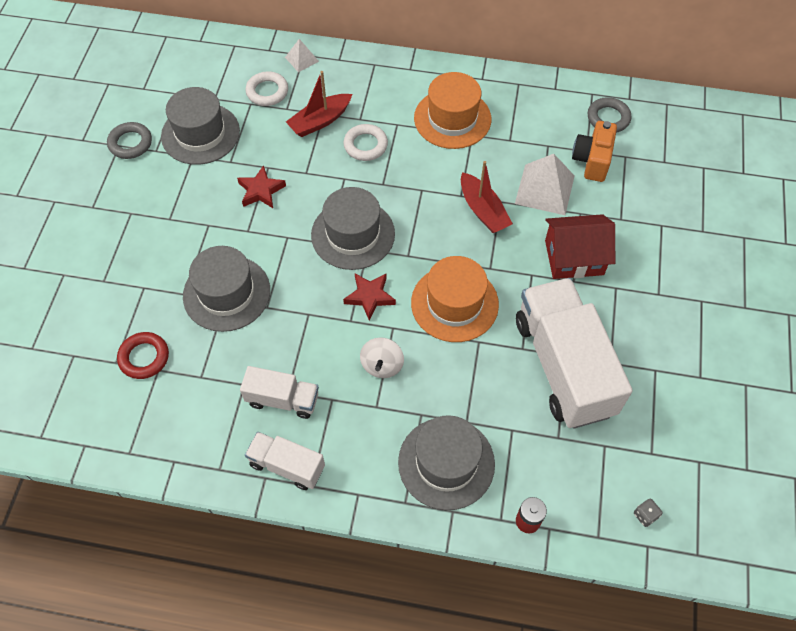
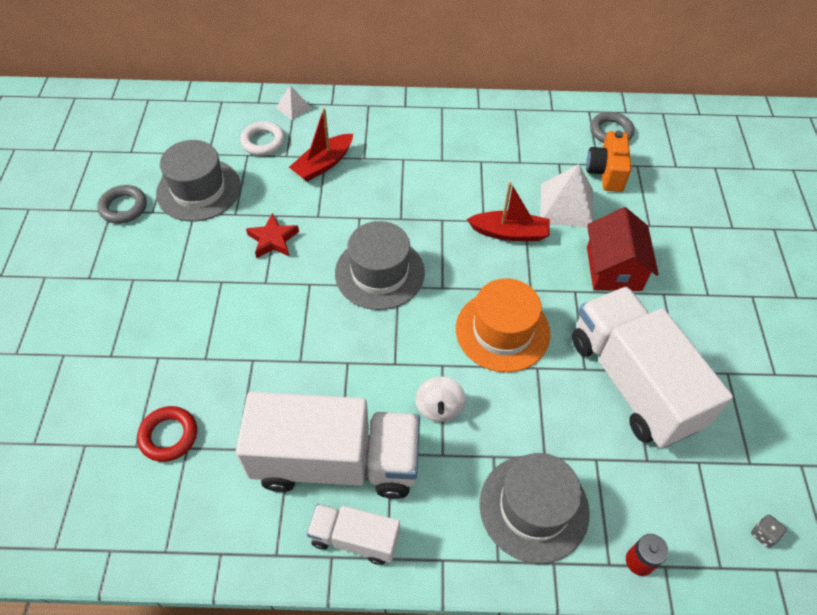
camera: 10 degrees left, 5 degrees down
grey hat [183,246,270,332] -> none
white truck [240,366,319,419] -> white truck [236,392,420,499], size x2.01
white ring [343,124,388,161] -> none
red star [343,273,396,321] -> none
orange hat [414,72,491,149] -> none
red boat [461,161,513,233] -> red boat turned 45 degrees counterclockwise [467,182,550,241]
red house [545,214,615,279] -> red house turned 75 degrees counterclockwise [587,207,659,291]

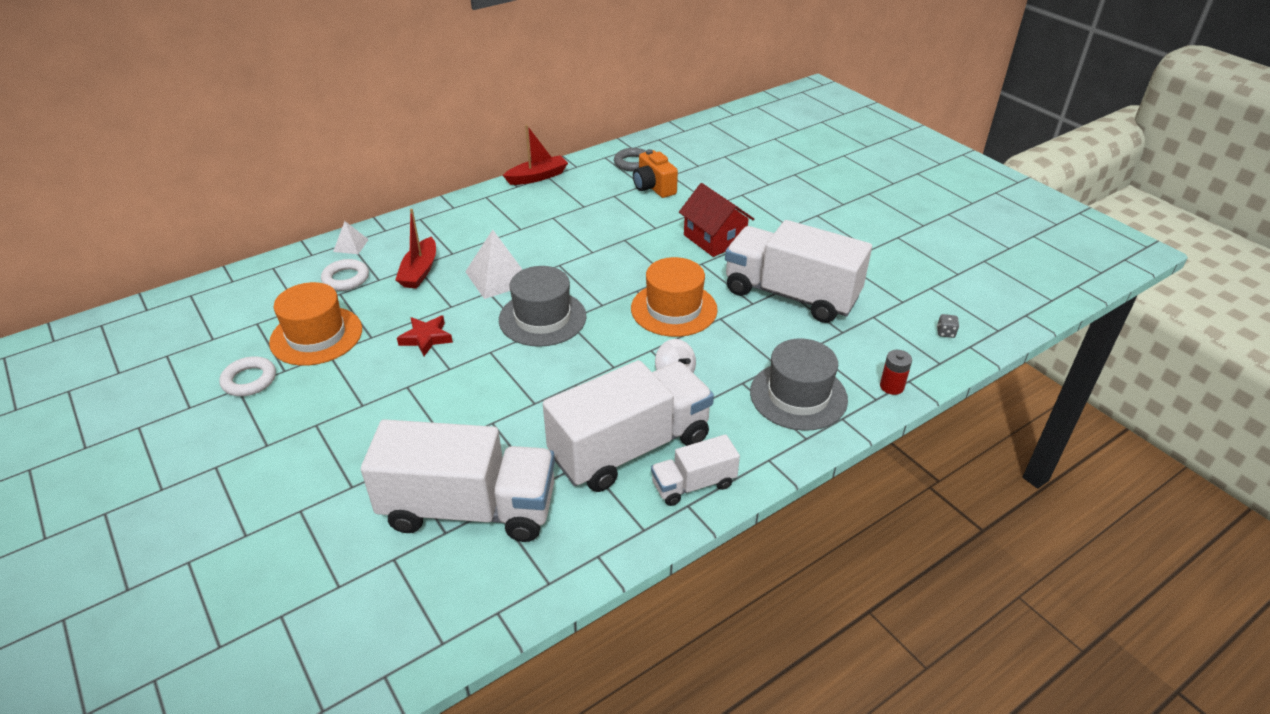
camera: 35 degrees left, 15 degrees down
grey ring [97,185,147,224] -> white ring [219,356,276,396]
red ring [137,406,197,462] -> white truck [361,419,555,542]
grey hat [156,140,241,222] -> orange hat [269,282,362,366]
red boat [467,182,550,241] -> red boat moved to [503,125,568,185]
white pyramid [540,164,594,228] -> white pyramid moved to [465,230,523,299]

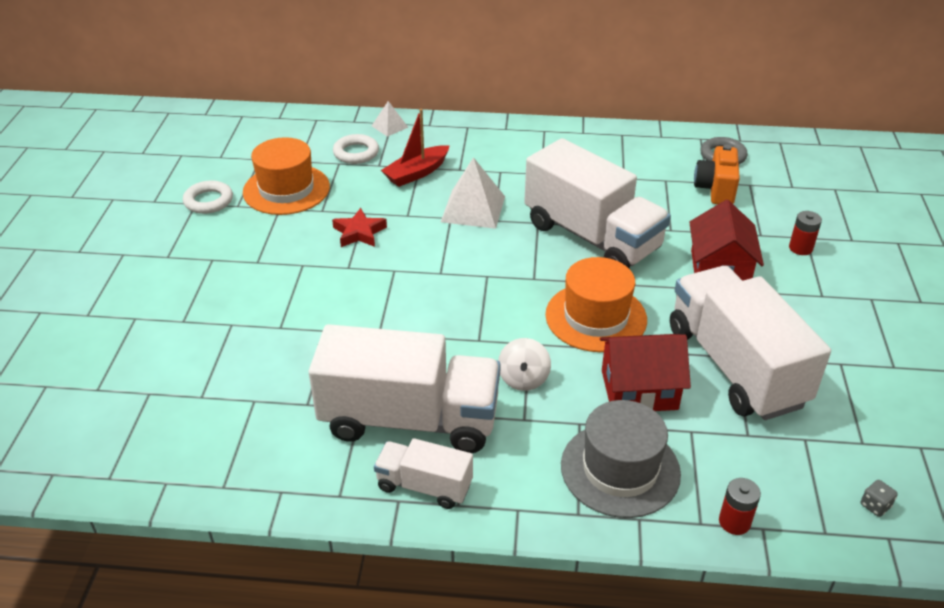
camera: 40 degrees right, 0 degrees up
white truck [361,419,555,542] -> white truck moved to [524,138,671,268]
grey hat [499,266,587,347] -> none
red boat [503,125,568,185] -> none
none -> red house [600,334,691,411]
none -> red battery [789,211,822,255]

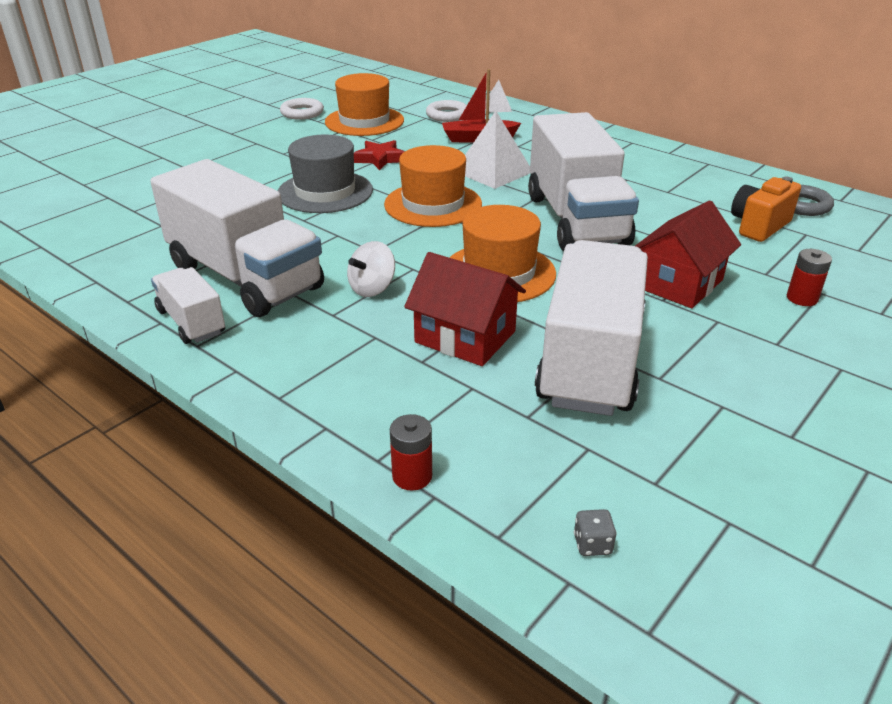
camera: 35 degrees right, 5 degrees down
grey hat [561,400,681,518] -> grey hat moved to [278,135,373,213]
none -> orange hat [384,145,482,227]

